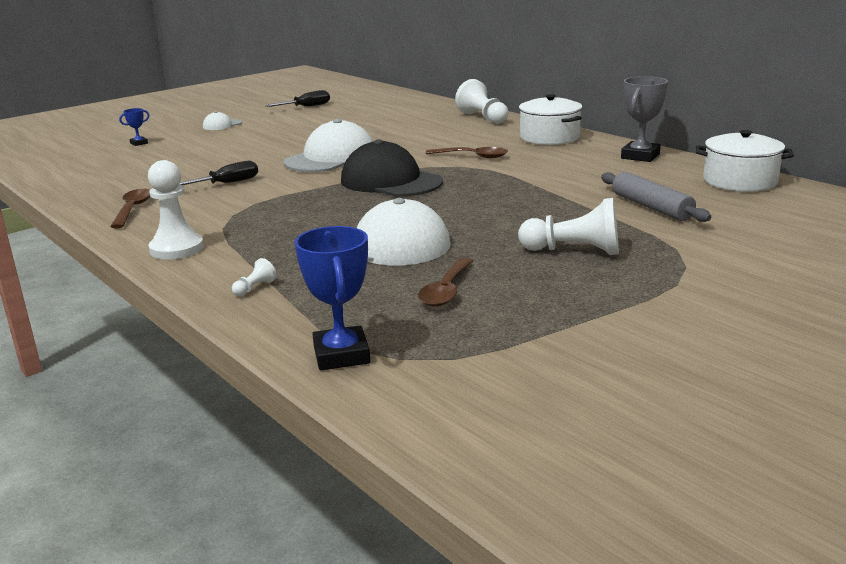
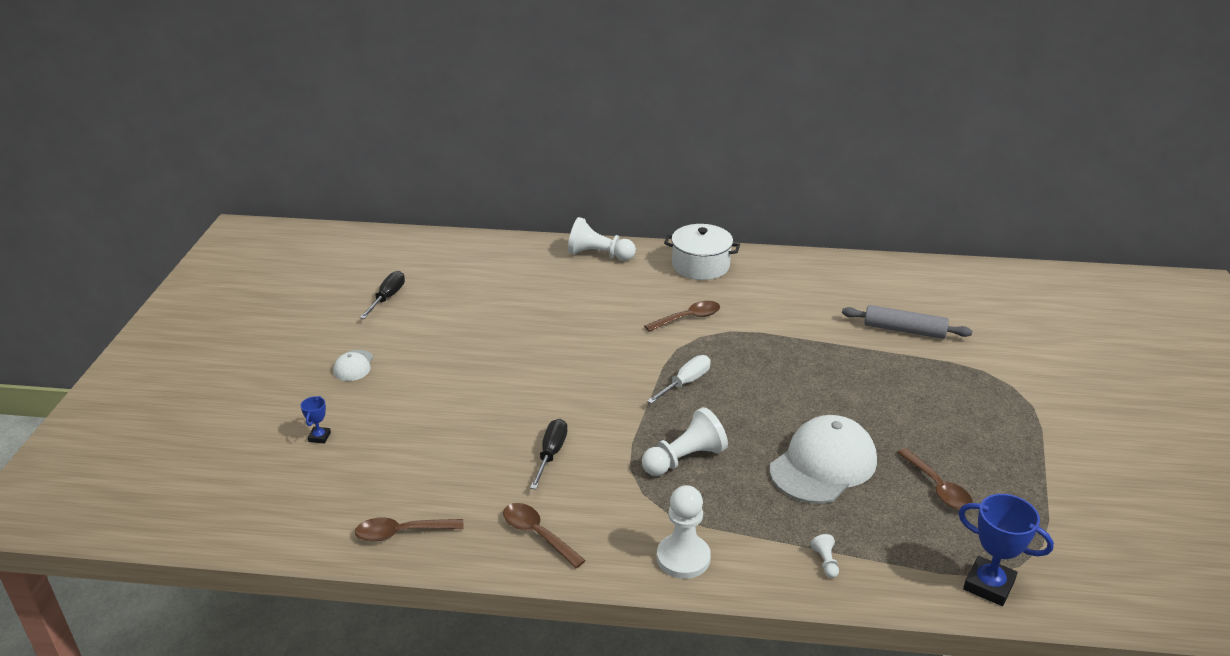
camera: 45 degrees left, 10 degrees up
white cap [284,119,373,172] -> none
black cap [341,139,443,197] -> white screwdriver [647,355,710,404]
white pawn [518,198,619,255] -> white pawn moved to [642,407,728,476]
grey trophy [621,76,668,162] -> none
white pot [696,130,794,192] -> none
none -> brown spoon [355,517,464,542]

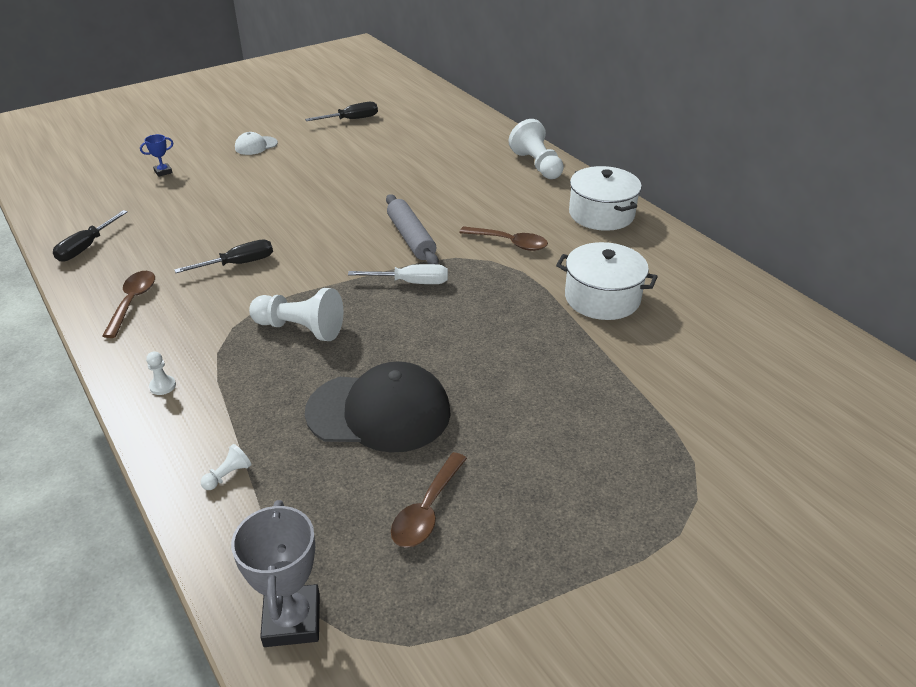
camera: 50 degrees right, 5 degrees up
brown spoon [355,517,464,542] -> black screwdriver [53,210,128,262]
white pawn [657,485,711,579] -> white pawn [146,351,176,395], size x0.45
white cap [770,415,877,504] -> black cap [305,361,451,453]
grey rolling pin [842,305,972,339] -> grey rolling pin moved to [386,194,439,264]
blue trophy [958,494,1054,606] -> grey trophy [231,500,320,647]
none -> white pot [556,242,658,320]

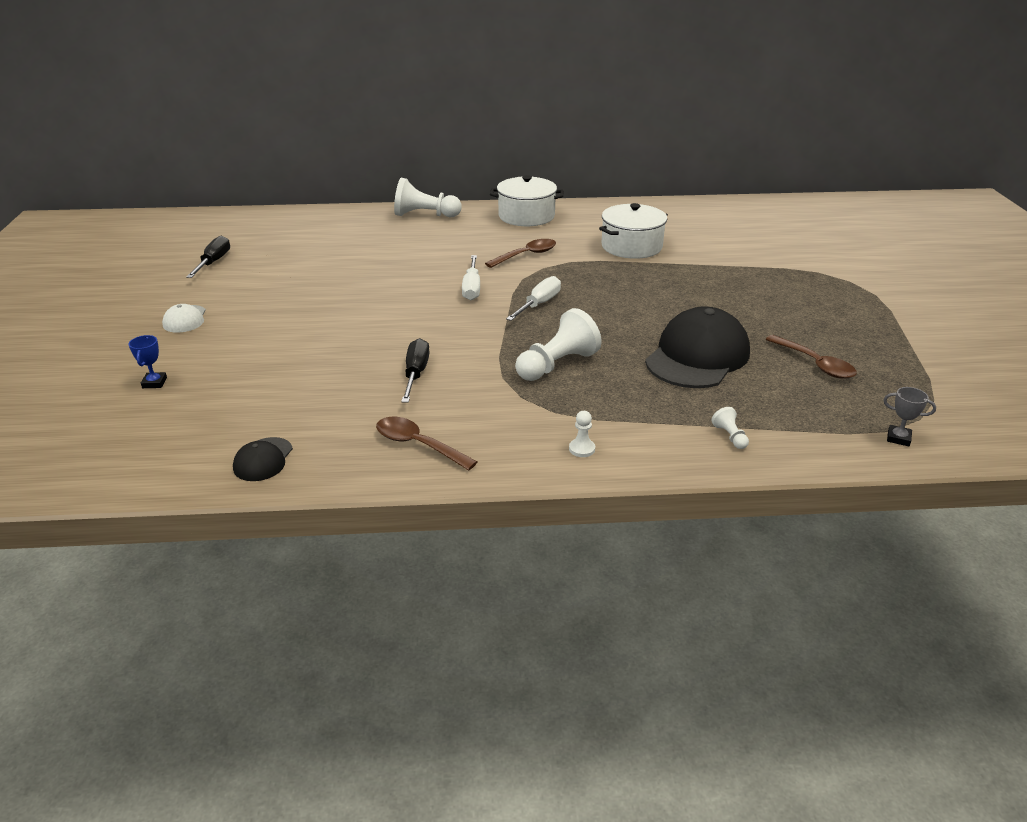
camera: 60 degrees left, 5 degrees down
black screwdriver [53,210,128,262] -> black cap [233,437,293,481]
grey trophy [231,500,320,647] -> grey trophy [883,387,936,446], size x0.51
grey rolling pin [386,194,439,264] -> white screwdriver [462,255,480,300]

